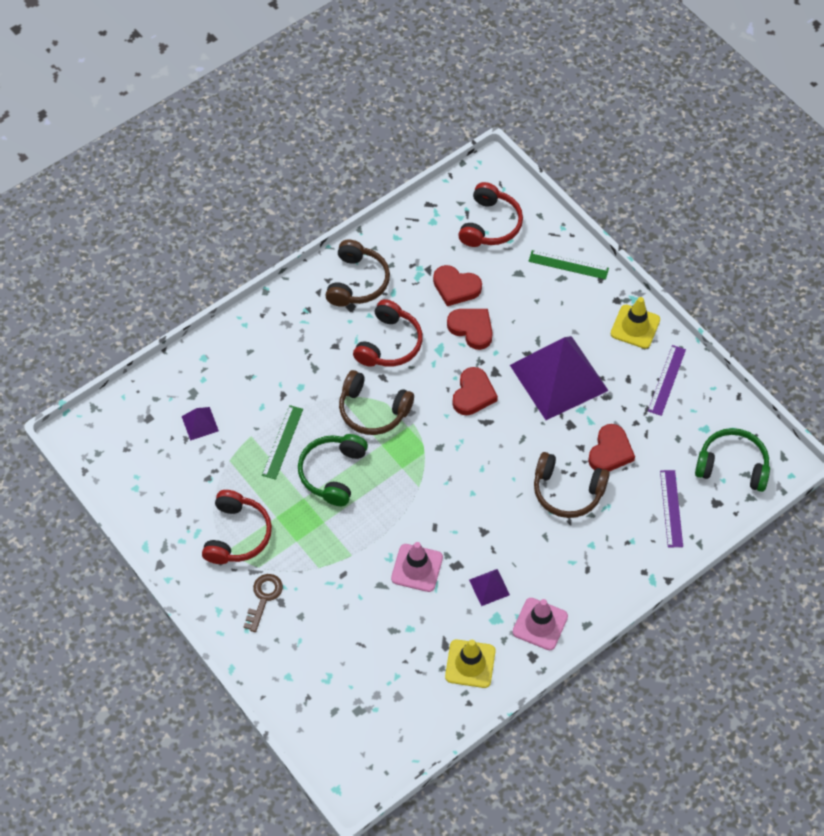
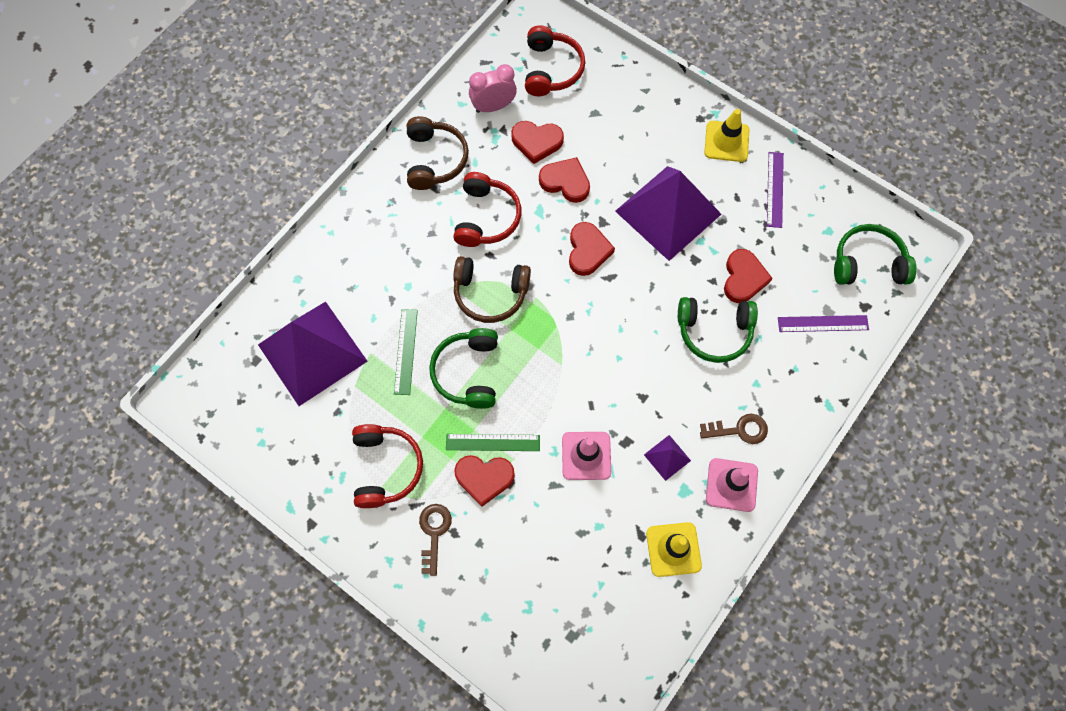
camera: 15 degrees left, 10 degrees up
purple pyramid [182,407,219,441] -> purple pyramid [258,302,368,406], size x2.47
green ruler [529,250,609,280] -> green ruler moved to [446,434,540,451]
brown headphones [534,452,610,518] -> green headphones [678,297,758,363]
purple ruler [660,470,683,548] -> purple ruler turned 75 degrees counterclockwise [778,315,869,332]
none -> red heart [454,455,515,507]
none -> pink clock [469,64,517,113]
none -> brown key [700,414,768,444]

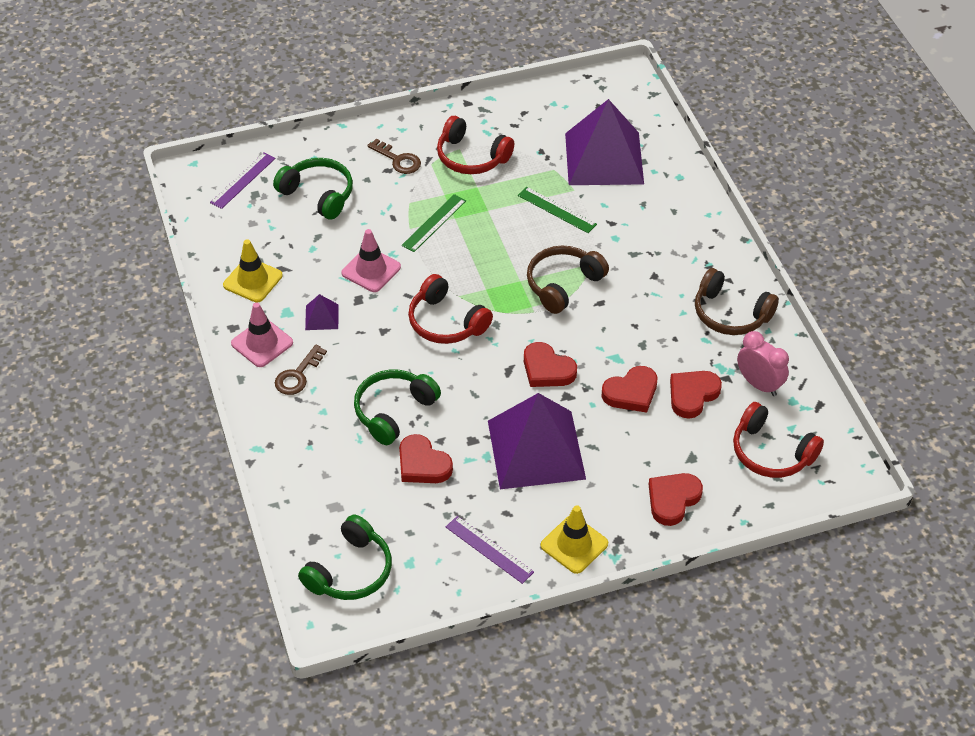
camera: 125 degrees right, 20 degrees down
green headphones [429,328,498,409] -> green headphones moved to [273,158,353,220]
red headphones [453,172,521,247] -> red headphones moved to [408,274,493,344]
red heart [454,455,515,507] -> red heart moved to [649,473,703,526]
pink clock [469,64,517,113] -> pink clock turned 60 degrees counterclockwise [737,331,789,396]
purple ruler [778,315,869,332] -> purple ruler moved to [210,152,275,209]

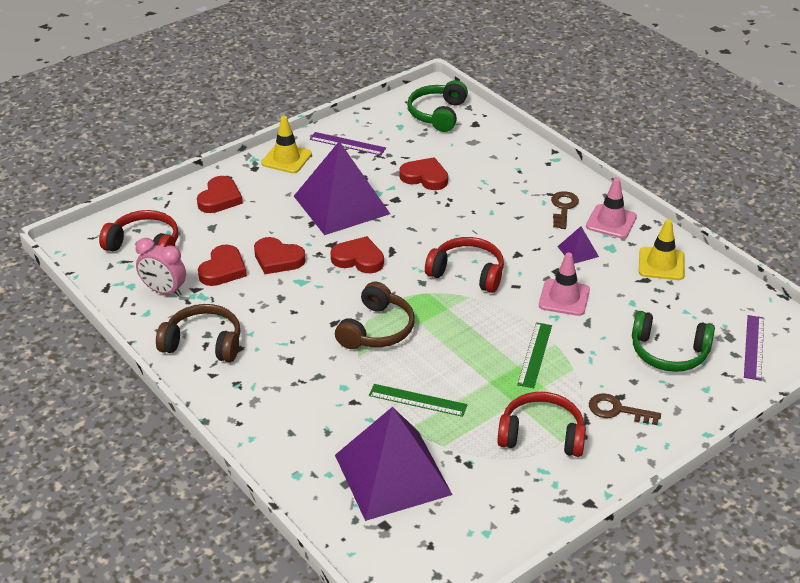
camera: 160 degrees right, 10 degrees down
green headphones [354,370,441,445] -> none
red heart [602,366,657,413] -> red heart turned 105 degrees counterclockwise [254,237,306,274]

